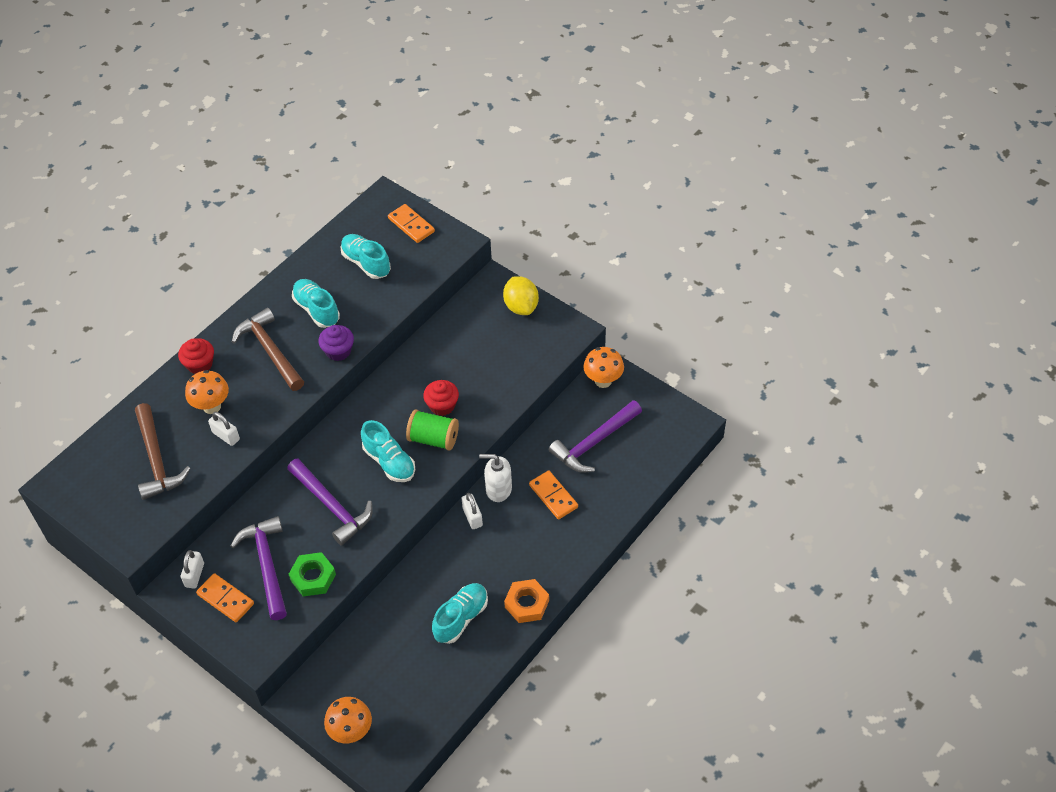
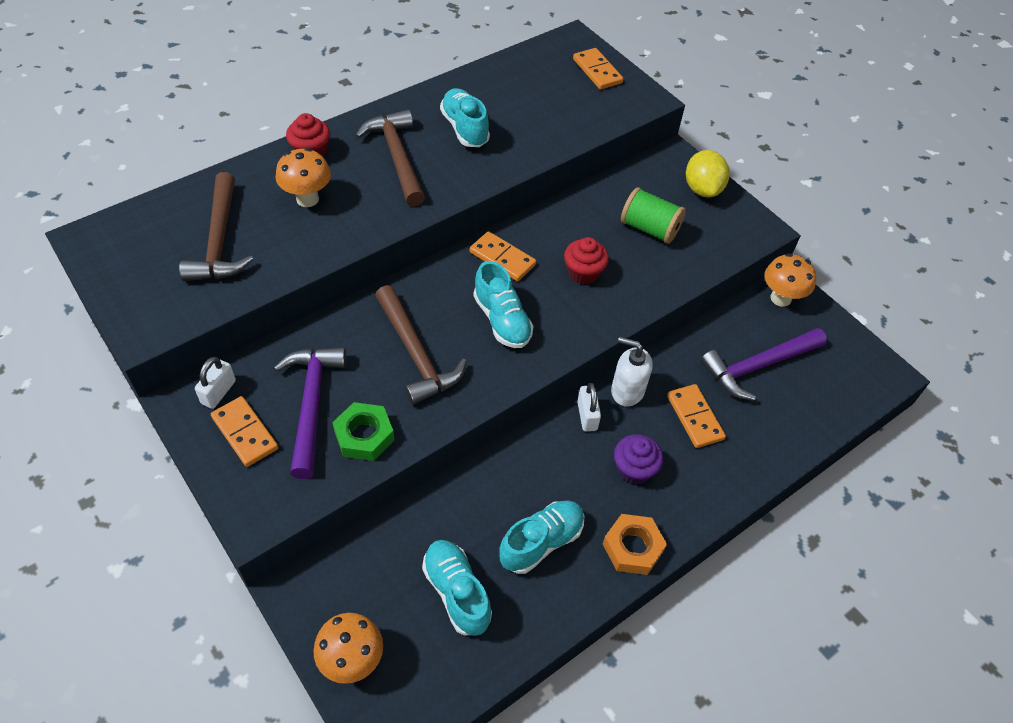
camera: 10 degrees right, 0 degrees up
white padlock [208,412,240,446] -> none
purple hammer [287,458,373,546] -> brown hammer [375,285,467,405]
purple cupcake [318,325,354,361] -> purple cupcake moved to [614,434,663,484]
turquoise shoe [340,234,391,279] -> turquoise shoe moved to [422,540,492,636]
green spool [406,409,459,451] -> green spool moved to [621,187,686,244]
none -> orange domino [470,231,536,281]

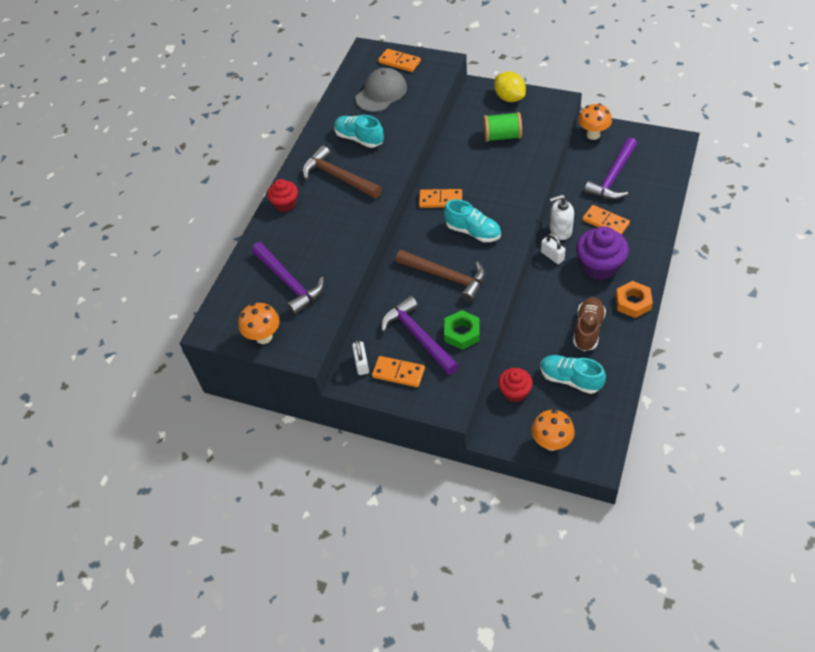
camera: 25 degrees left, 0 degrees up
brown hammer [179,172,254,281] -> purple hammer [251,242,324,315]
orange mushroom [276,148,331,207] -> orange mushroom moved to [238,303,280,344]
turquoise shoe [499,500,584,574] -> brown shoe [573,297,606,351]
red cupcake [564,237,609,284] -> red cupcake moved to [498,368,533,402]
purple cupcake [614,434,663,484] -> purple cupcake [576,226,629,280], size x1.64
none -> grey cap [355,68,407,112]

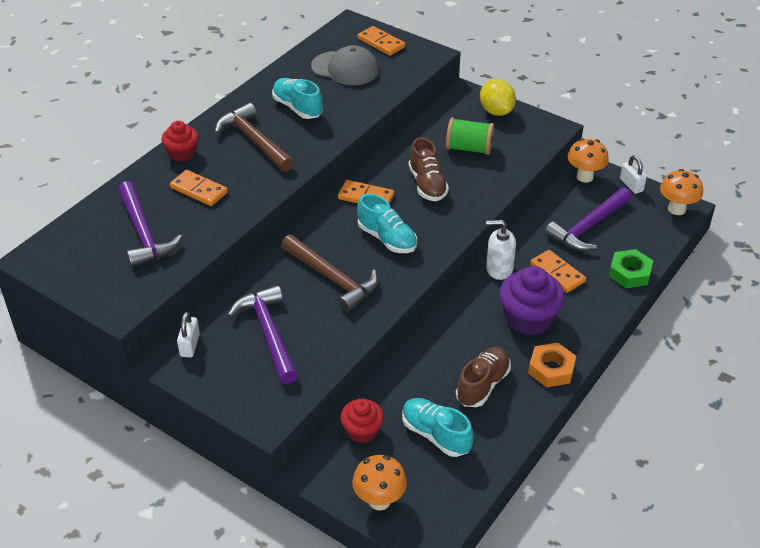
camera: 10 degrees right, 10 degrees down
orange mushroom [238,303,280,344] -> orange mushroom moved to [660,169,703,215]
grey cap [355,68,407,112] -> grey cap turned 60 degrees clockwise [311,45,379,85]
orange domino [372,356,425,387] -> orange domino moved to [170,170,228,206]
green nut [444,310,480,350] -> green nut moved to [609,249,653,288]
white padlock [541,233,565,264] -> white padlock moved to [620,155,647,194]
none -> brown shoe [409,137,449,201]

